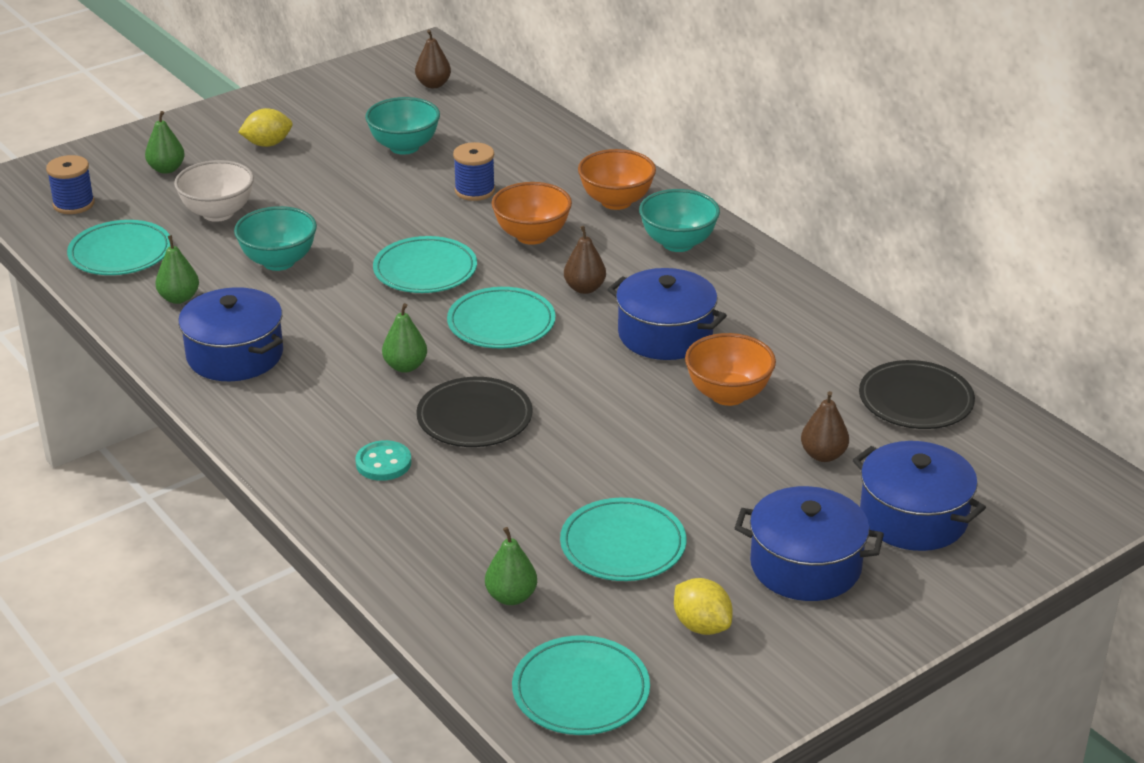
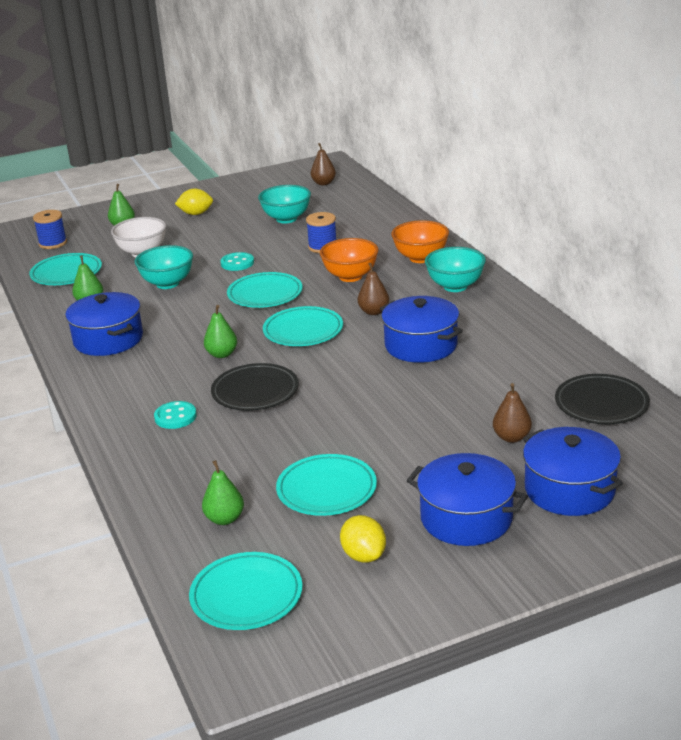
camera: 15 degrees right, 5 degrees down
orange bowl [685,333,776,406] -> none
none -> turquoise button [220,252,254,271]

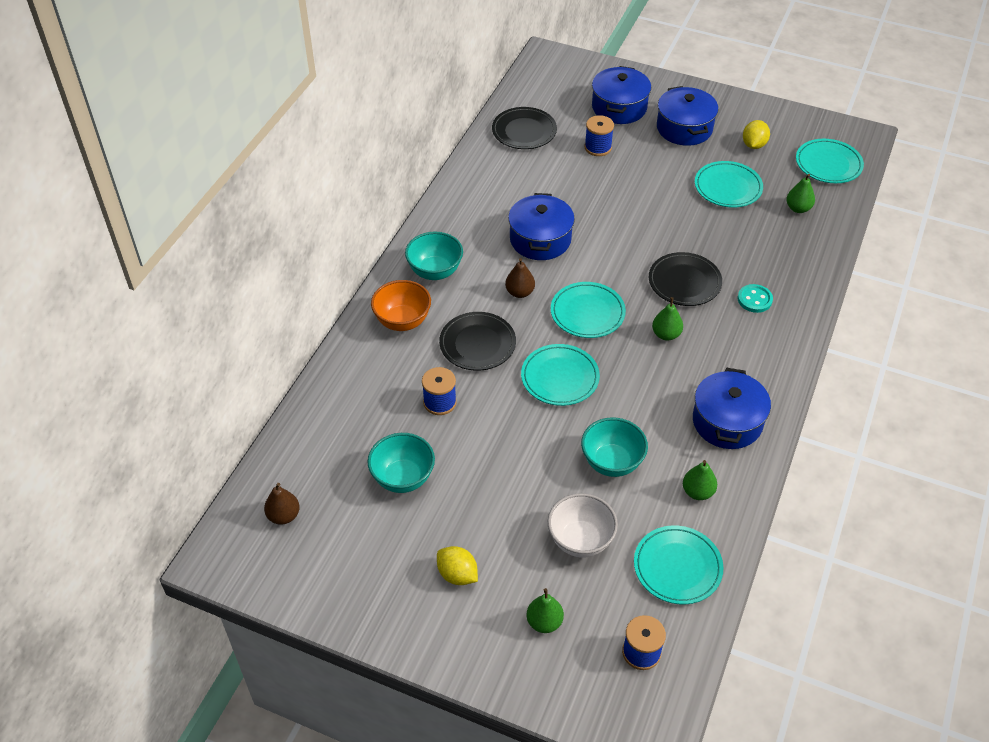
camera: 135 degrees left, 20 degrees up
turquoise button [220,252,254,271] -> none
orange bowl [320,238,379,282] -> black plate [439,312,516,371]
brown pear [493,383,532,443] -> blue spool [585,115,614,156]

